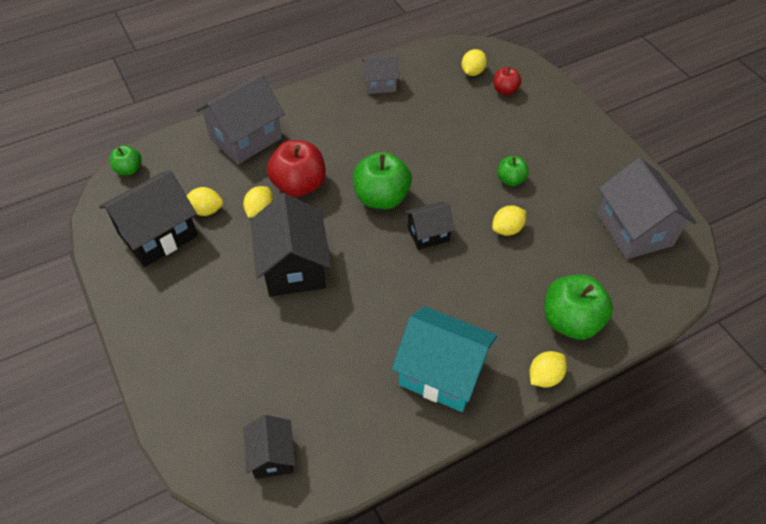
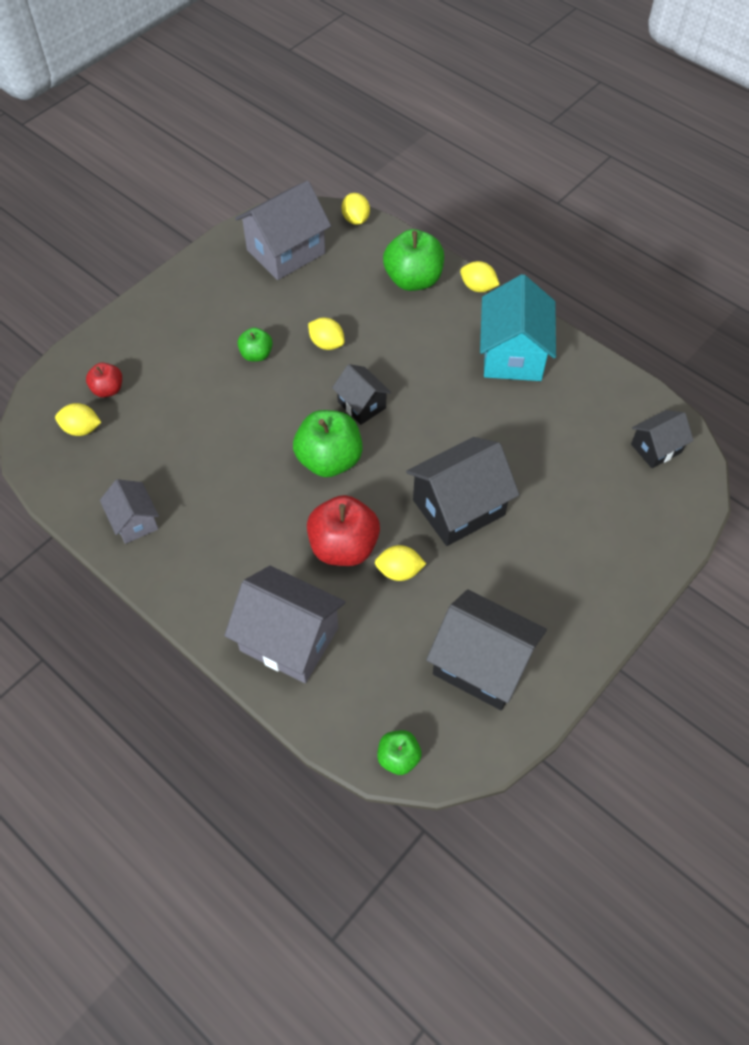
camera: 110 degrees left, 5 degrees up
yellow lemon [186,187,223,216] -> yellow lemon moved to [341,193,370,225]

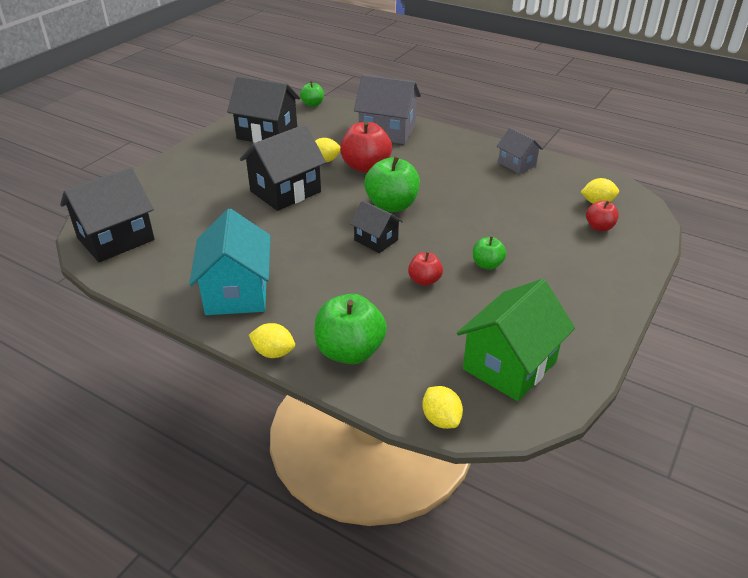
camera: 170 degrees right, 20 degrees down
grey house [235,181,331,280] -> green house [457,279,575,401]
yellow lemon [308,318,345,350] -> red apple [408,252,443,286]
black house [631,410,694,468] -> black house [60,167,155,262], size x1.78

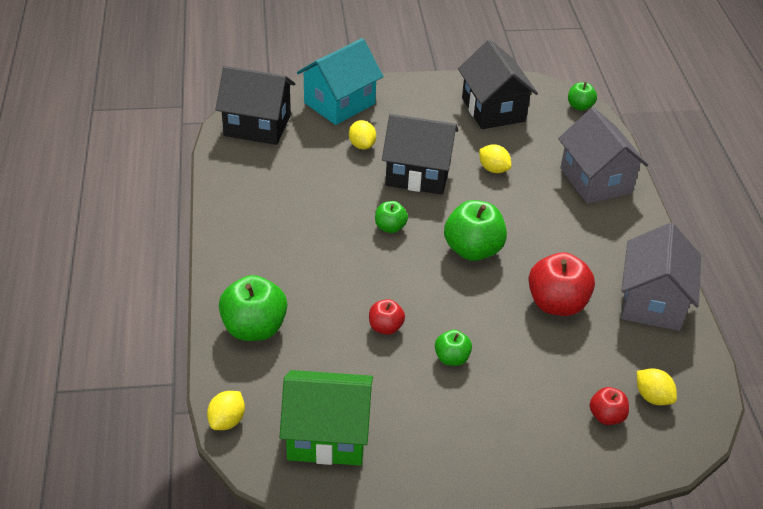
camera: 50 degrees right, 5 degrees up
turquoise house [189,209,271,315] -> turquoise house moved to [297,38,383,125]
yellow lemon [249,323,295,358] -> yellow lemon moved to [349,120,376,150]
red apple [340,121,392,173] -> red apple moved to [528,252,595,316]
black house [350,200,403,253] -> none
grey house [497,128,543,174] -> grey house [621,223,701,331], size x1.78
none -> green apple [375,201,408,233]

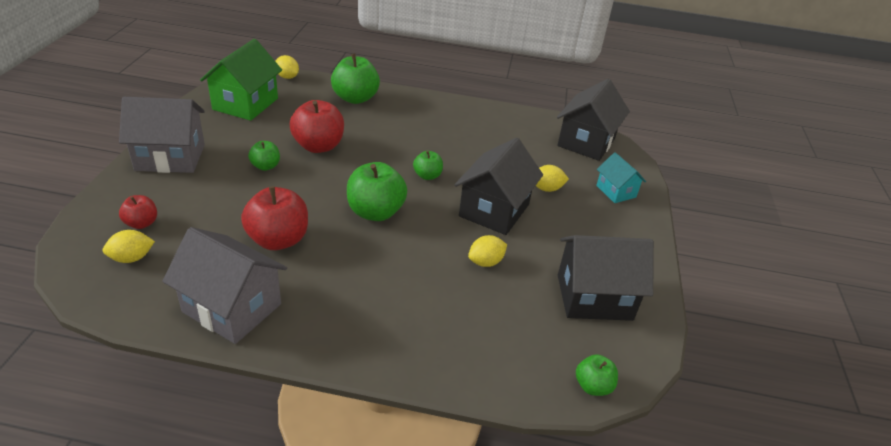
camera: 105 degrees right, 5 degrees down
turquoise house [297,38,383,125] -> turquoise house [596,152,646,203], size x0.56
red apple [369,299,405,335] -> red apple [290,100,344,153], size x1.84
grey house [558,107,648,204] -> grey house moved to [119,97,205,173]

